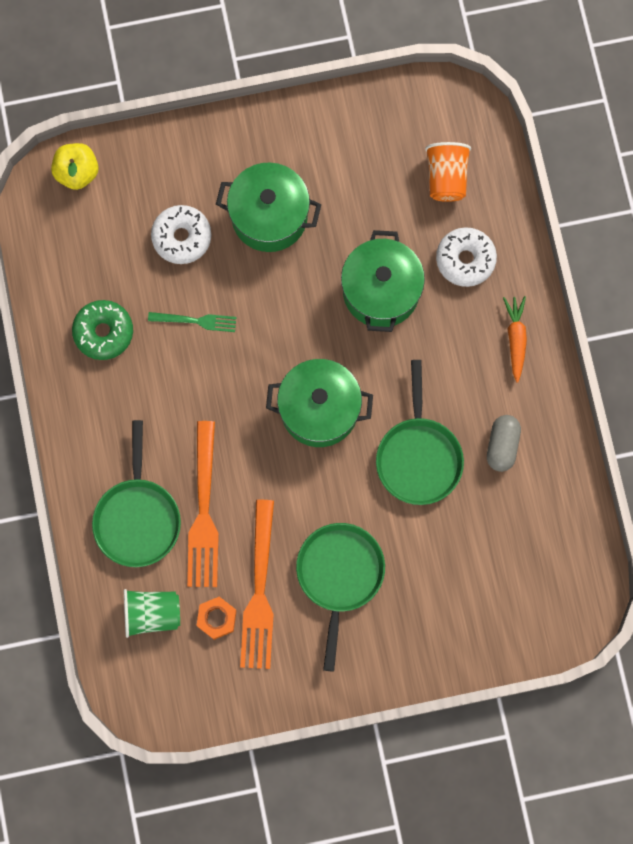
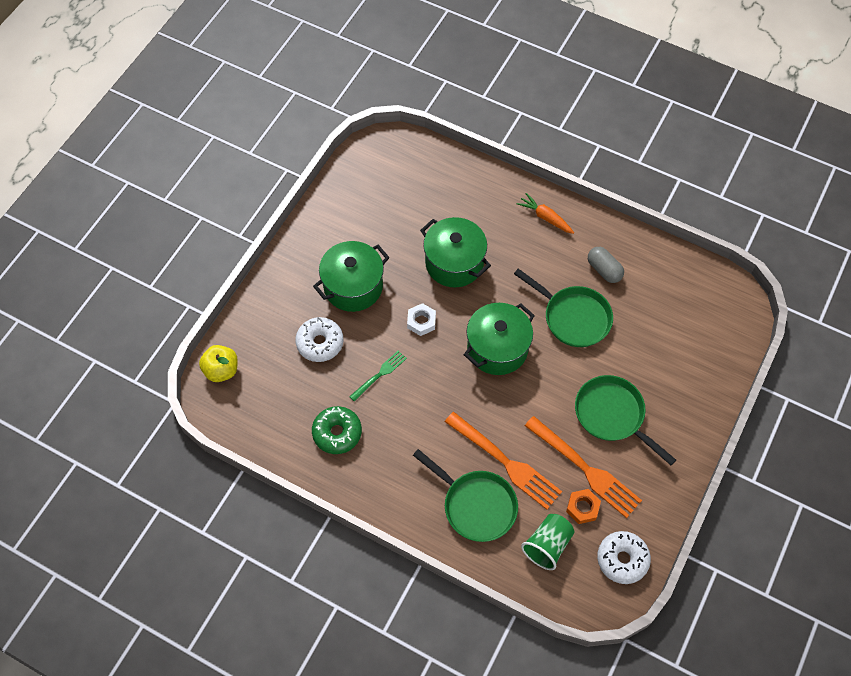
camera: 50 degrees left, 15 degrees down
orange cup [425,142,471,202] -> none
white donut [436,227,497,287] -> white donut moved to [597,531,651,584]
none -> white nut [407,303,436,336]

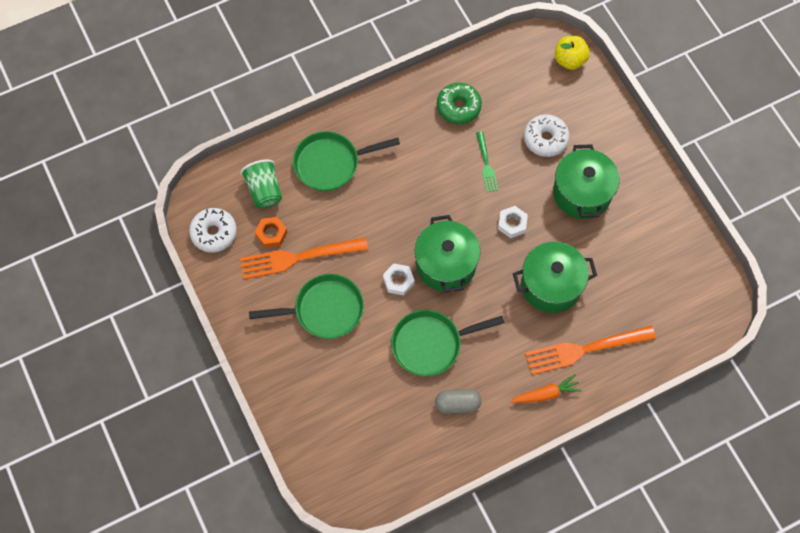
camera: 125 degrees right, 5 degrees up
orange fork [445,412,562,510] -> orange fork moved to [525,326,656,375]
none -> white nut [383,263,415,295]

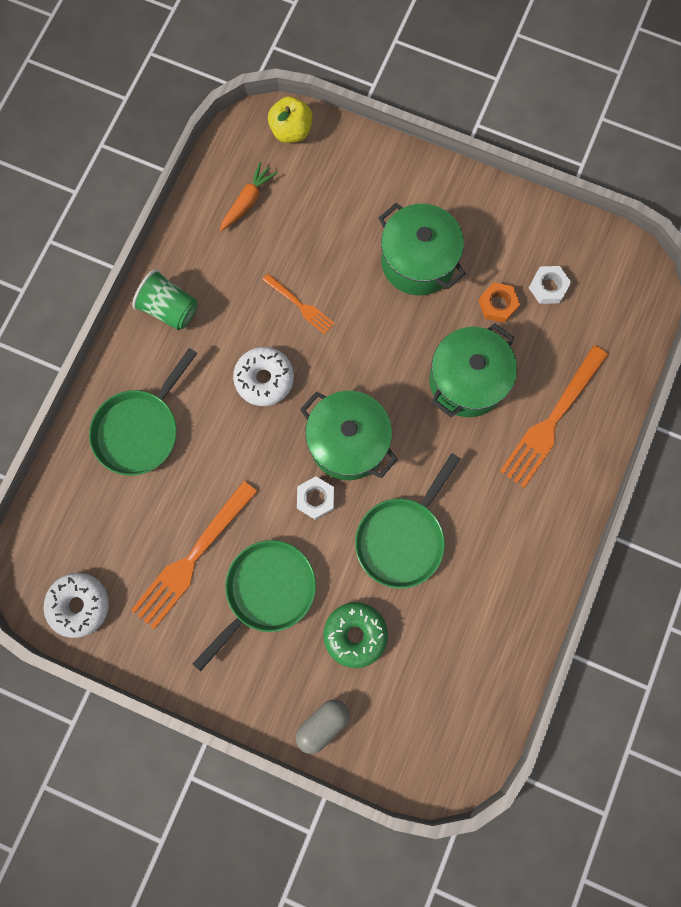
camera: 40 degrees left, 10 degrees up
green cup [240,160,282,208] -> green cup moved to [132,269,197,330]
orange nut [255,217,287,248] -> orange nut moved to [479,282,520,323]
grey capsule [435,389,482,414] -> grey capsule moved to [296,700,349,754]
green donut [437,83,482,124] -> green donut moved to [323,602,388,668]
green fork [476,132,498,192] -> orange fork [262,273,335,334]
white nut [498,206,528,238] -> white nut moved to [529,266,571,304]
orange carrot [511,374,582,403] -> orange carrot moved to [220,162,277,231]
white donut [524,114,570,157] -> white donut moved to [233,347,294,406]

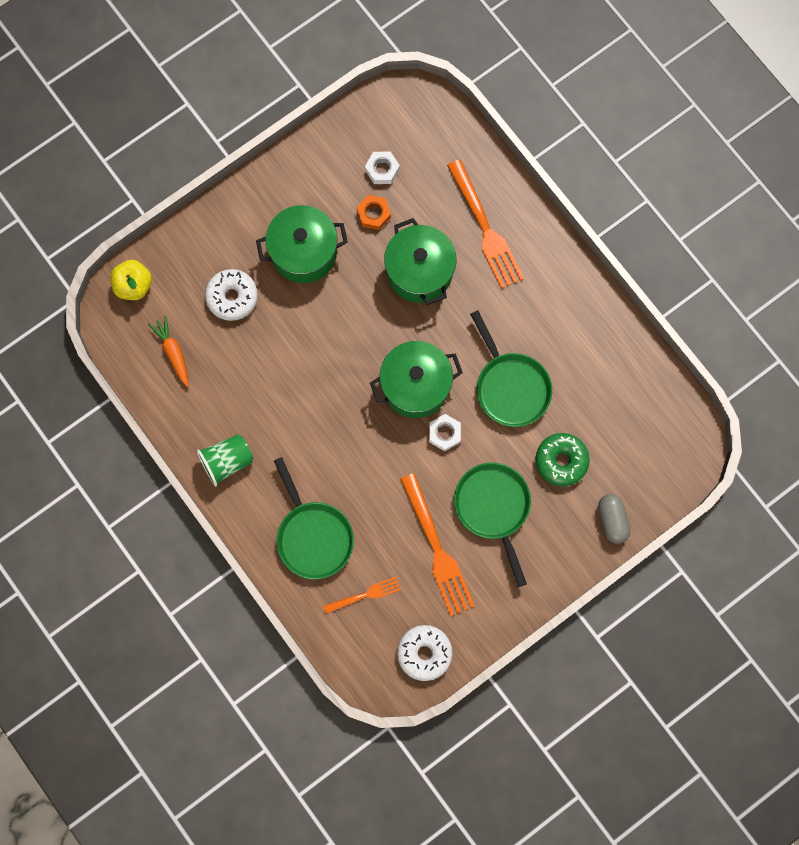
camera: 60 degrees left, 0 degrees up
white donut [233,347,294,406] -> white donut moved to [205,269,258,321]
orange fork [262,273,335,334] -> orange fork moved to [323,577,401,614]

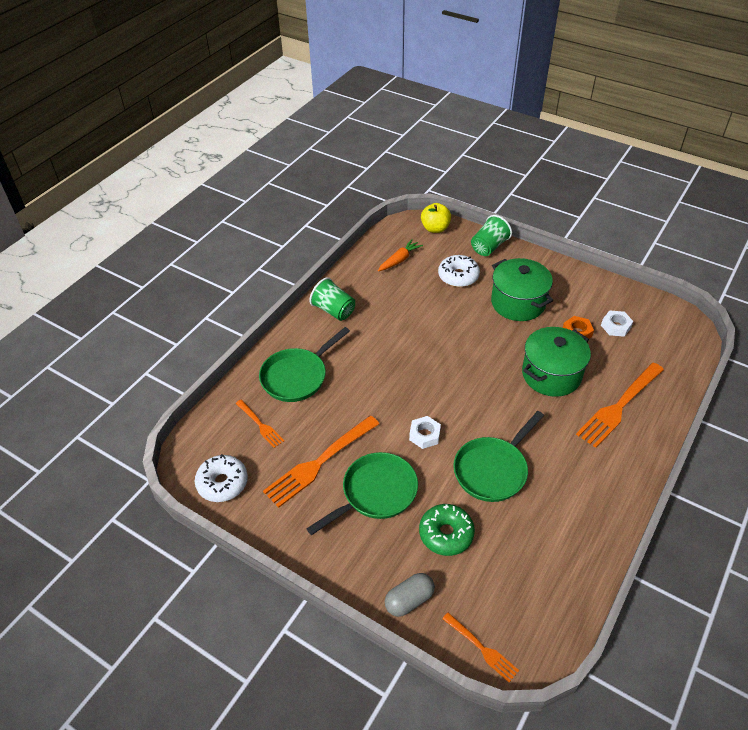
camera: 70 degrees right, 30 degrees down
green pot [370,341,463,418] -> none
none -> orange fork [442,613,519,683]
none -> green cup [471,215,512,256]

